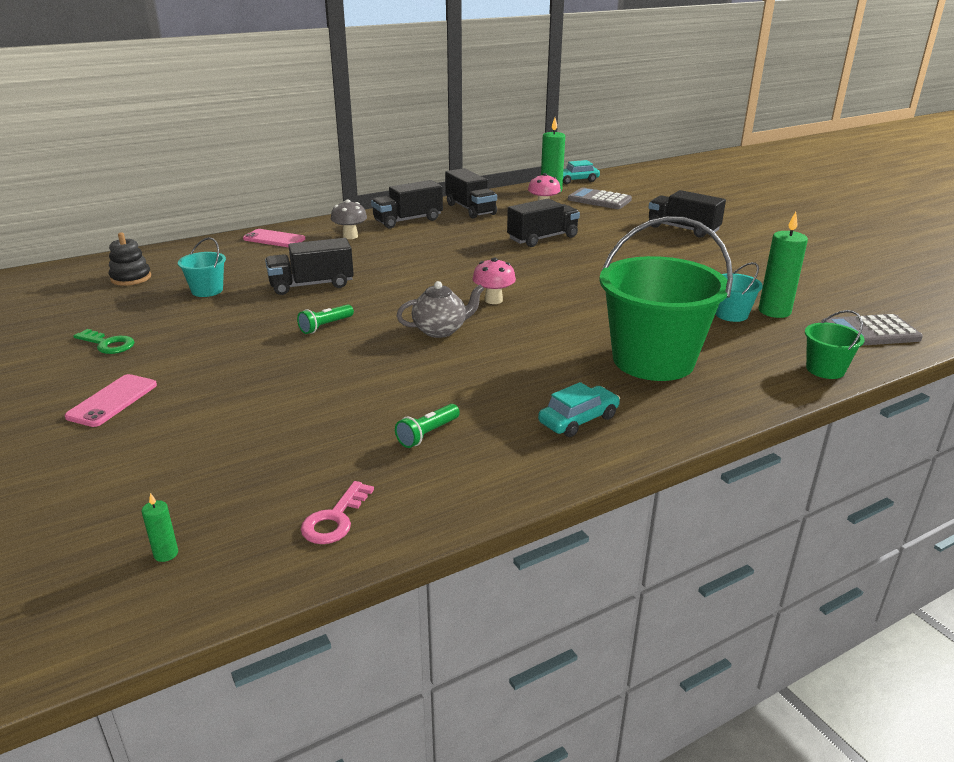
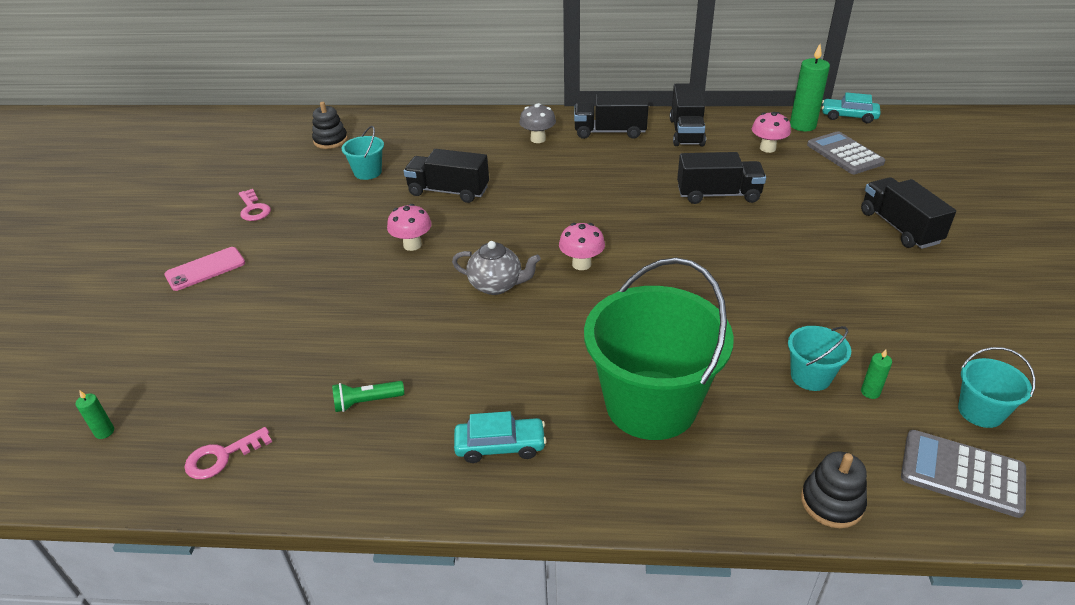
camera: 35 degrees right, 10 degrees up
green key [74,329,135,354] -> pink key [239,189,271,221]
pink phone [243,229,305,247] -> none
green flashlight [297,304,354,334] -> pink mushroom [387,204,432,251]
green candle [759,212,808,318] -> green candle [861,349,892,399], size x0.46
green bucket [805,310,865,379] -> black stacking toy [801,451,867,528]
none -> turquoise bucket [958,347,1035,428]

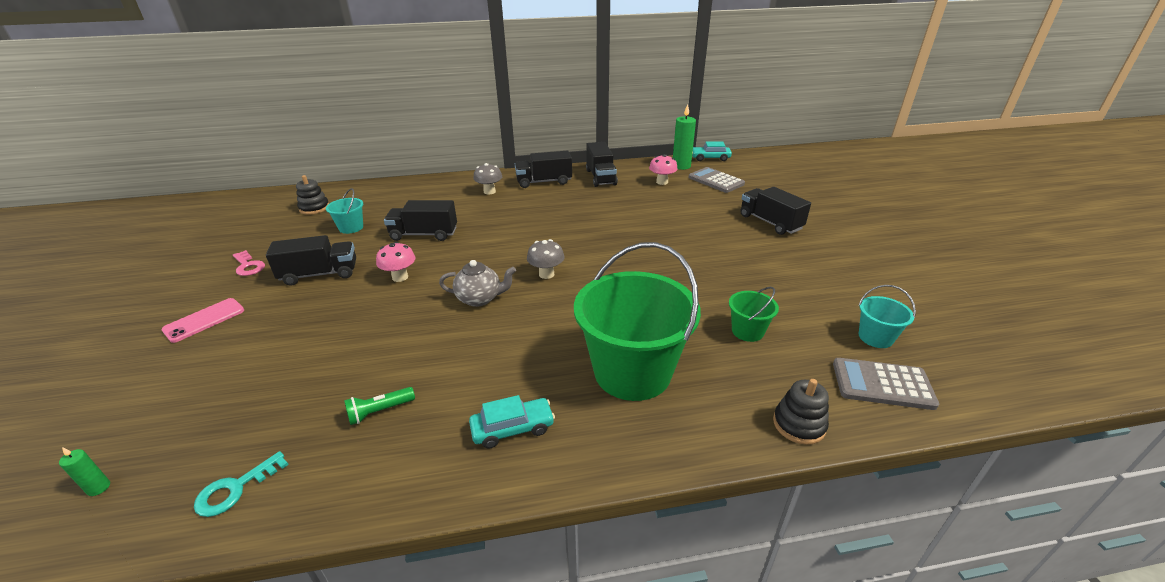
camera: 15 degrees left, 5 degrees down
pink key [184,427,272,479] -> turquoise key [194,451,289,517]
pink mushroom [559,223,605,270] -> grey mushroom [527,239,564,279]
black truck [677,152,766,204] -> black truck moved to [266,235,356,286]
turquoise bucket [788,326,851,391] -> green bucket [729,287,779,342]
green candle [861,349,892,399] -> none

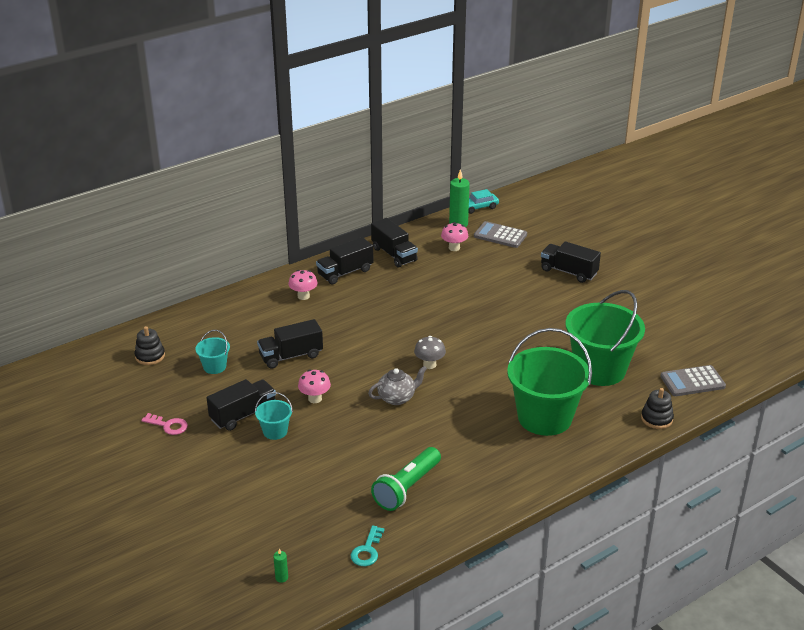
camera: 25 degrees left, 0 degrees up
pink phone [161,298,244,343] -> none
green flashlight [344,387,415,425] -> green flashlight [371,447,441,511], size x1.93
turquoise car [469,395,555,449] -> none
grey mushroom [473,163,502,195] -> pink mushroom [288,270,318,300]
green bucket [729,287,779,342] -> green bucket [566,290,645,386], size x2.26
turquoise bucket [858,285,916,348] -> turquoise bucket moved to [255,392,293,440]

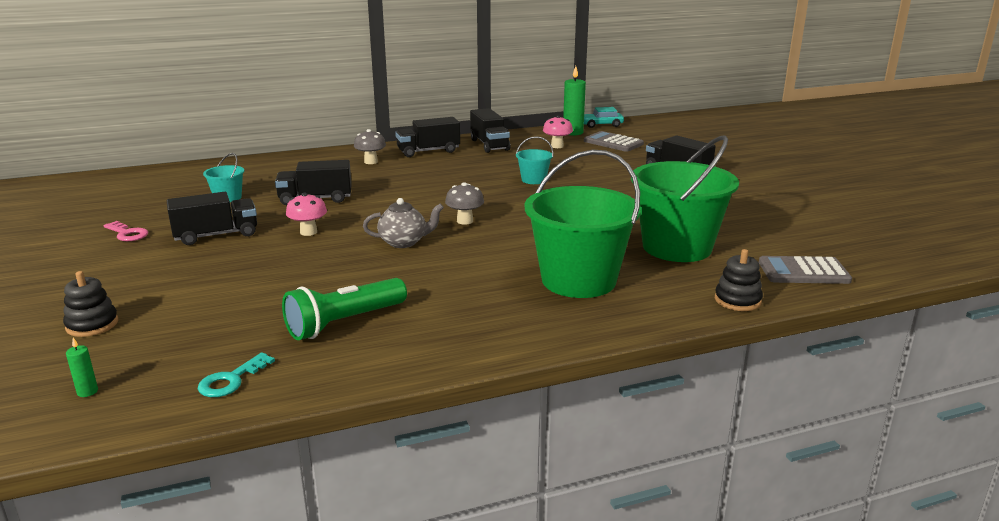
camera: 15 degrees right, 10 degrees down
black stacking toy [135,326,165,365] -> black stacking toy moved to [63,271,118,337]
turquoise bucket [255,392,293,440] -> turquoise bucket moved to [516,136,553,184]
pink mushroom [288,270,318,300] -> grey mushroom [354,129,386,164]

